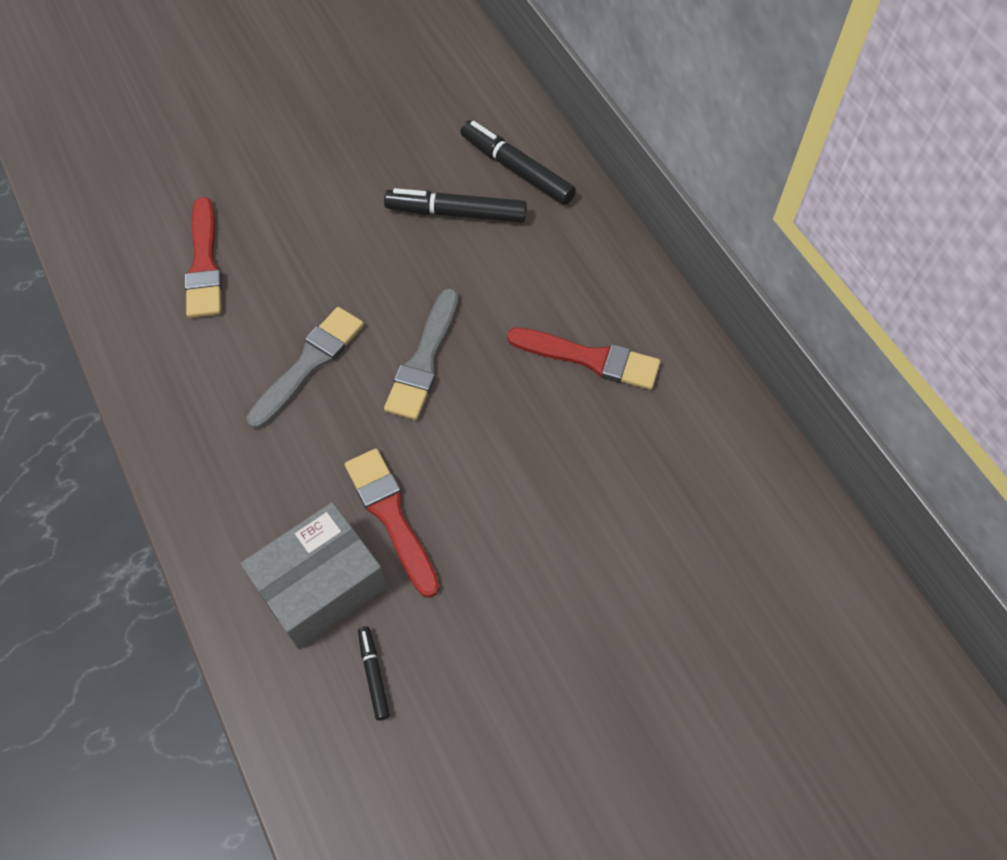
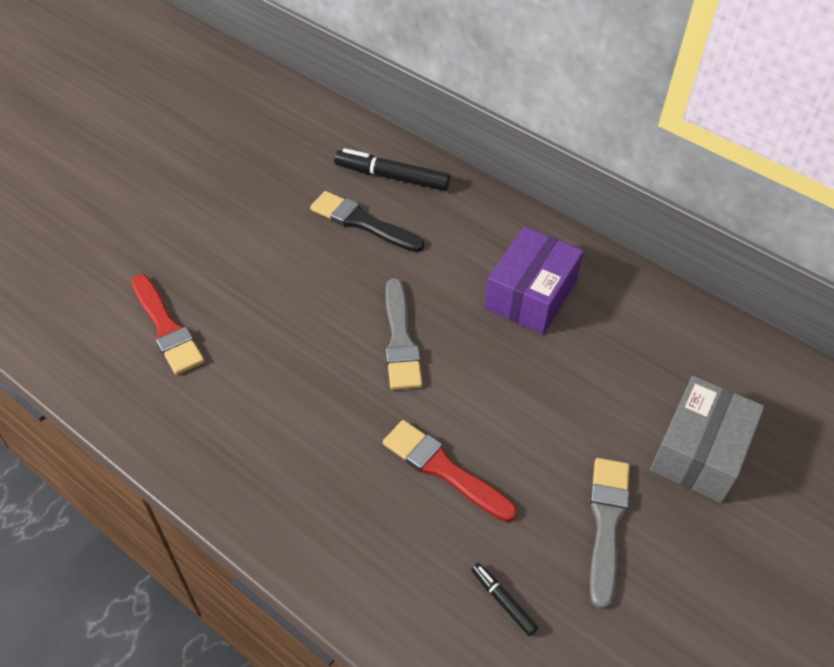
camera: 25 degrees left, 10 degrees down
grey box [240,502,387,649] -> grey box moved to [650,376,764,503]
grey brush [247,307,364,429] -> grey brush moved to [590,458,630,609]
black marker [384,188,527,223] -> black brush [310,191,424,252]
red brush [507,327,661,390] -> purple box [484,227,584,334]

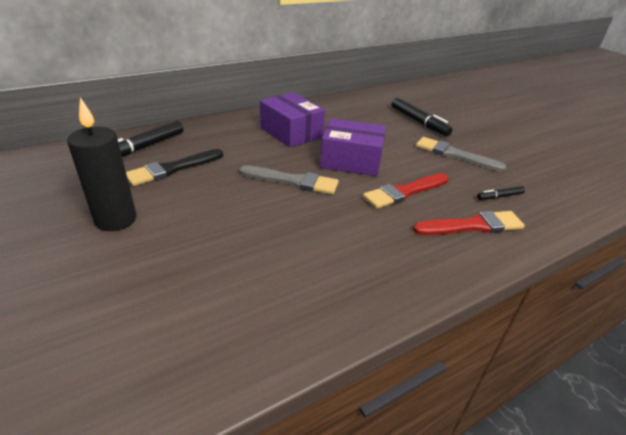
camera: 70 degrees left, 15 degrees down
red brush [132,274,204,375] -> red brush moved to [413,211,525,235]
grey box [650,376,764,503] -> black marker [392,98,453,136]
none -> black candle [67,97,136,231]
none -> purple box [320,118,386,176]

